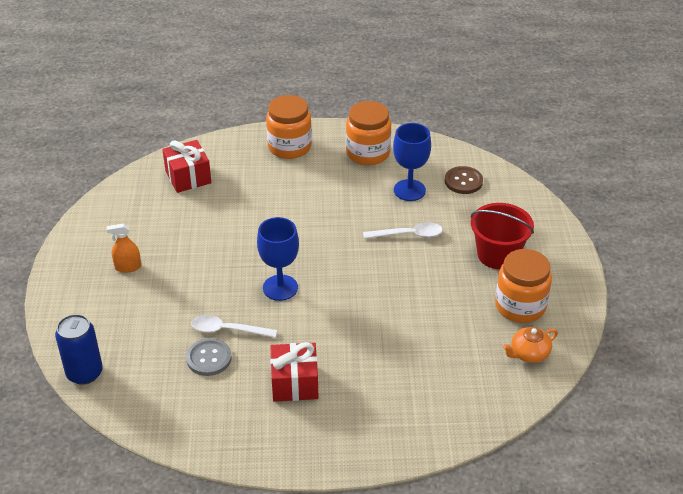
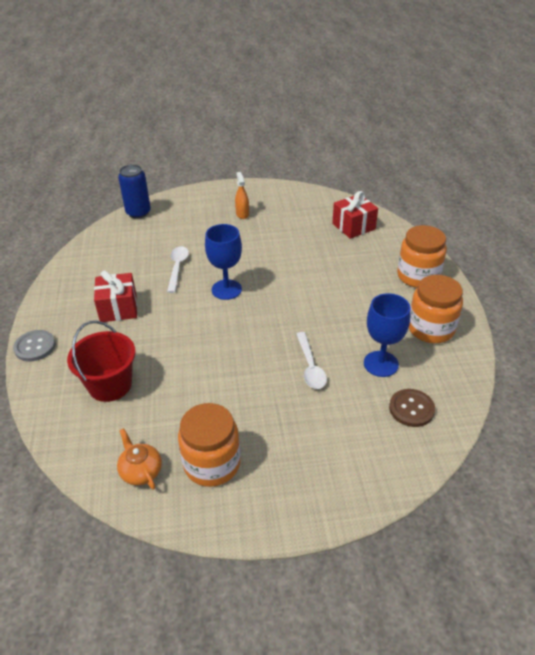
camera: 85 degrees right, 0 degrees up
grey button [186,338,232,376] -> grey button moved to [13,330,56,362]
red bucket [471,203,534,269] -> red bucket moved to [67,321,136,402]

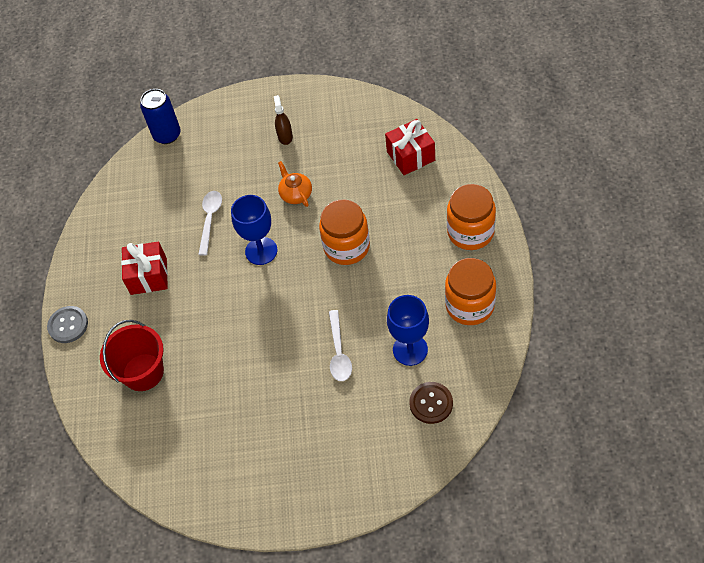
camera: 10 degrees right, 15 degrees up
orange teapot [117,428,162,490] -> orange teapot moved to [278,161,312,207]
orange jar [178,403,241,487] -> orange jar moved to [319,199,370,265]
orange spray bottle [235,172,249,219] -> brown spray bottle [274,95,293,145]

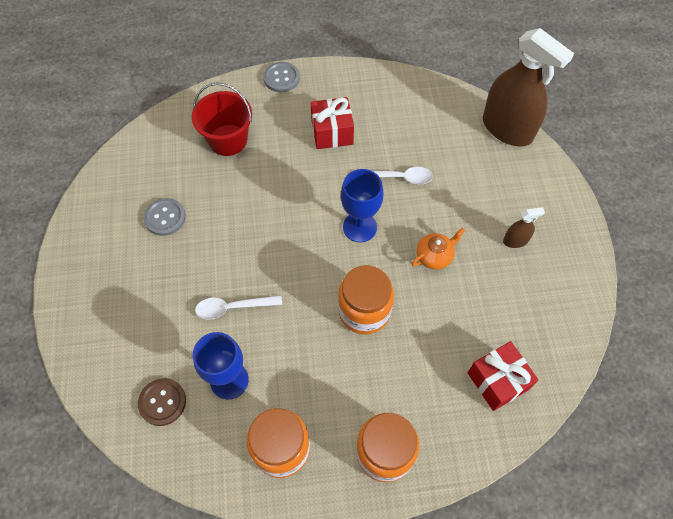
camera: 80 degrees right, 5 degrees up
blue can [140,89,181,144] -> brown spray bottle [483,28,574,147]
none -> grey button [144,198,186,236]

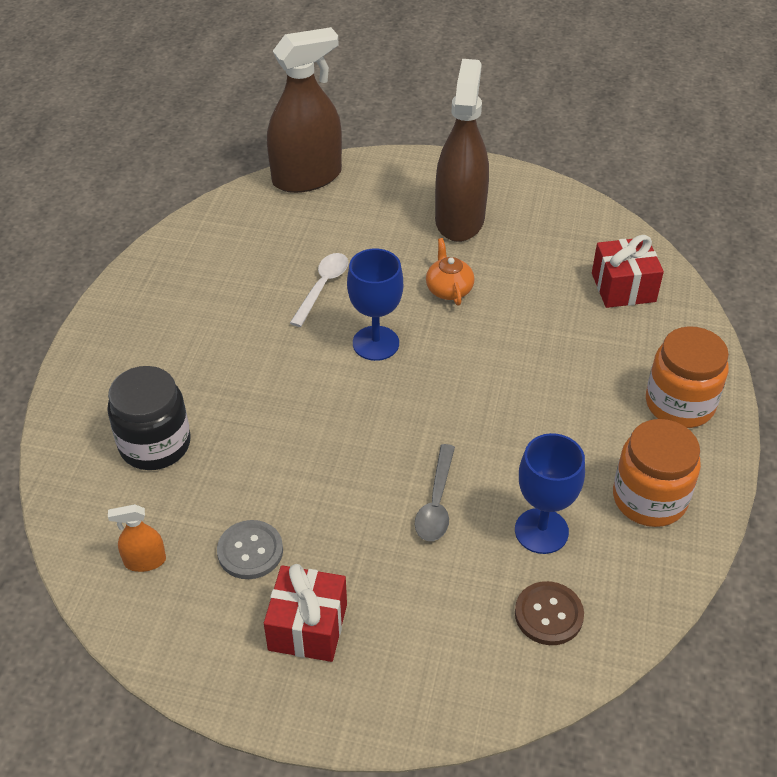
camera: 70 degrees left, 15 degrees down
red bucket [192,82,252,156] -> black jar [107,366,191,470]
white spoon [195,295,282,320] -> grey spoon [415,444,455,541]
grey button [263,62,300,92] -> none
red gift [311,97,354,149] -> red gift moved to [264,564,347,662]
orange jar [338,265,394,335] -> none
brown spray bottle [503,207,545,248] -> brown spray bottle [435,59,489,242], size x2.36
none -> orange spray bottle [108,504,166,572]

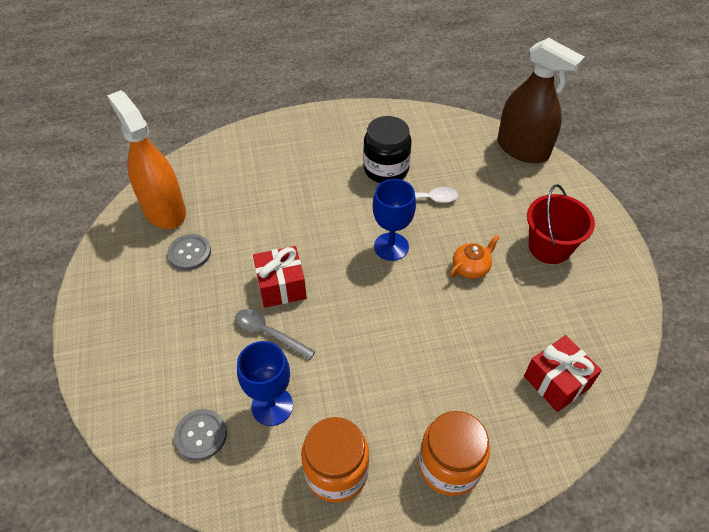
camera: 65 degrees right, 5 degrees up
black jar [107,366,191,470] -> black jar moved to [363,116,412,183]
orange spray bottle [108,504,166,572] -> orange spray bottle [107,90,186,229], size x2.36
red gift [264,564,347,662] -> red gift moved to [253,246,307,308]
grey spoon [415,444,455,541] -> grey spoon turned 45 degrees clockwise [235,309,316,360]
brown spray bottle [435,59,489,242] -> red bucket [527,184,595,264]
brown button [515,581,584,645] -> grey button [174,409,227,461]

